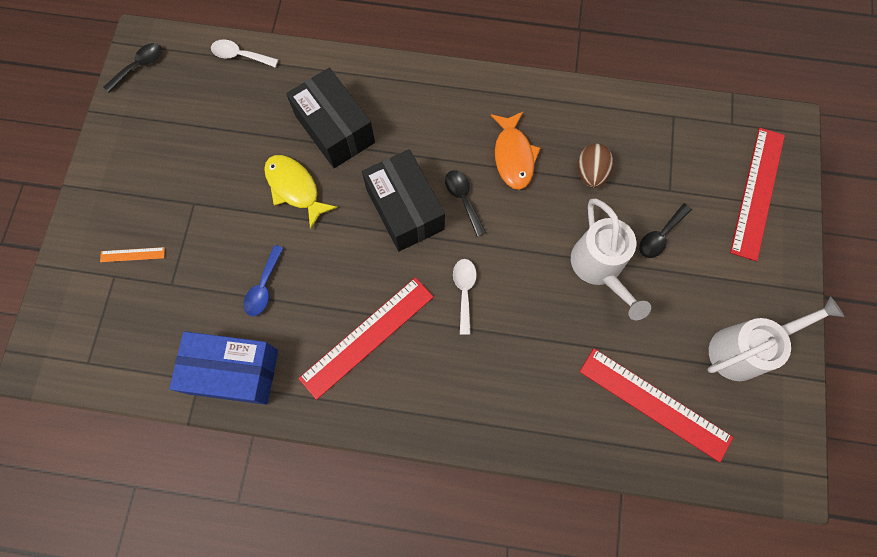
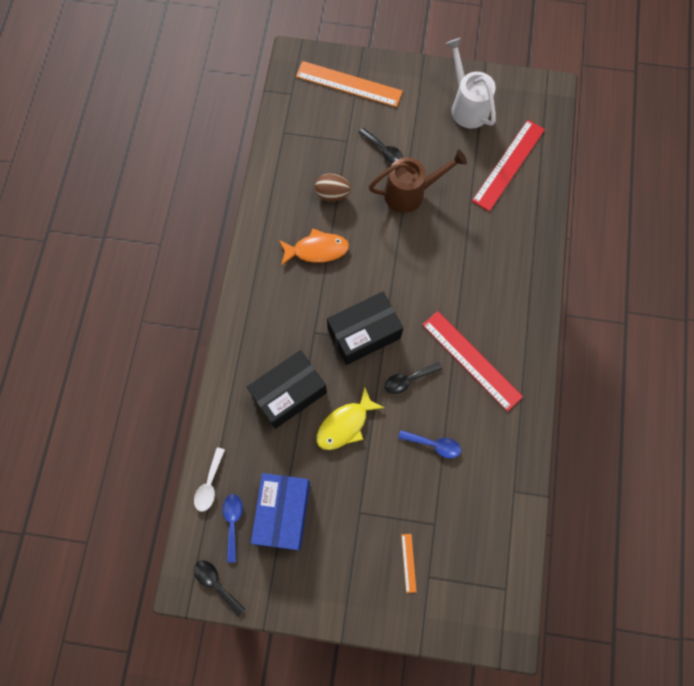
camera: 90 degrees left, 0 degrees up
blue box [169,331,278,405] -> blue box moved to [251,473,310,550]
black spoon [445,170,486,237] -> black spoon moved to [385,362,442,394]
white spoon [453,259,477,335] -> none
white watering can [571,199,651,320] -> brown watering can [369,150,467,213]
red ruler [730,128,785,261] -> orange ruler [296,61,403,107]
none -> blue spoon [222,494,243,562]

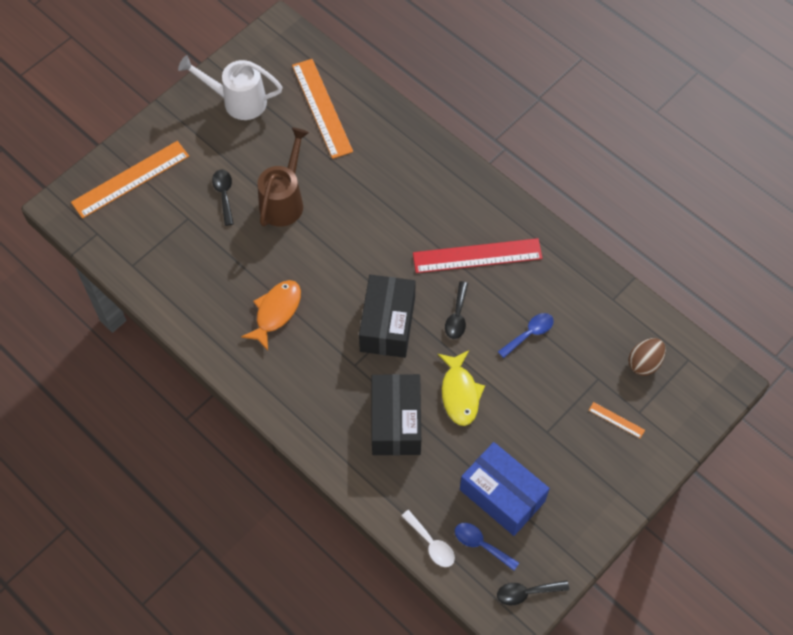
camera: 55 degrees left, 10 degrees down
brown egg [315,174,351,202] -> brown egg moved to [628,338,666,376]
black spoon [358,128,404,164] -> black spoon turned 90 degrees counterclockwise [212,170,234,226]
red ruler [472,120,545,211] -> orange ruler [292,59,353,159]

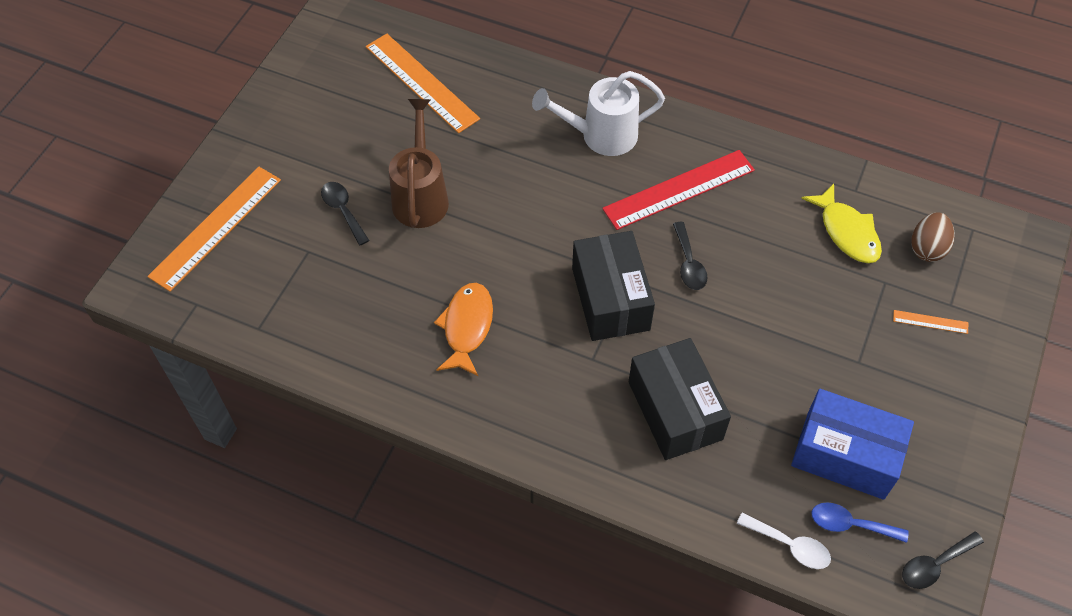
camera: 20 degrees left, 5 degrees down
white watering can [178,55,283,120] -> white watering can moved to [532,71,665,156]
yellow fish [438,350,485,426] -> yellow fish moved to [801,184,882,263]
blue spoon [498,313,554,358] -> none

